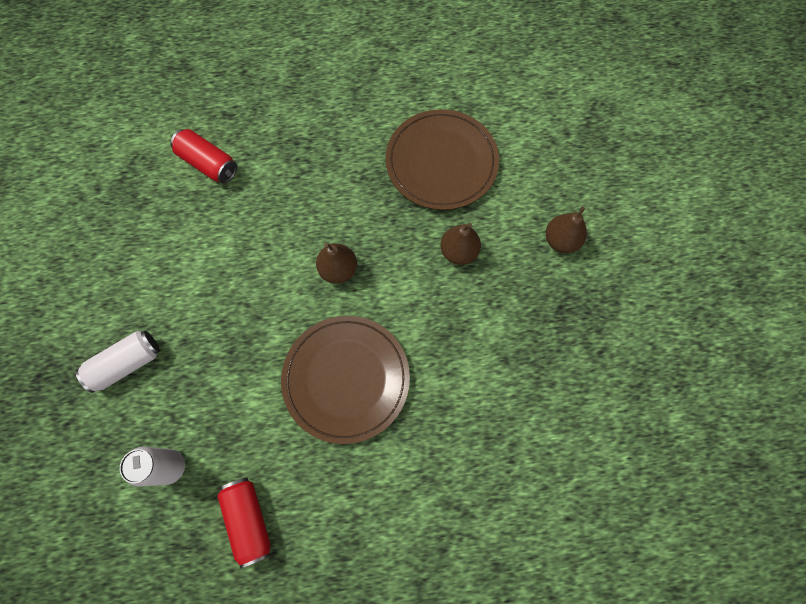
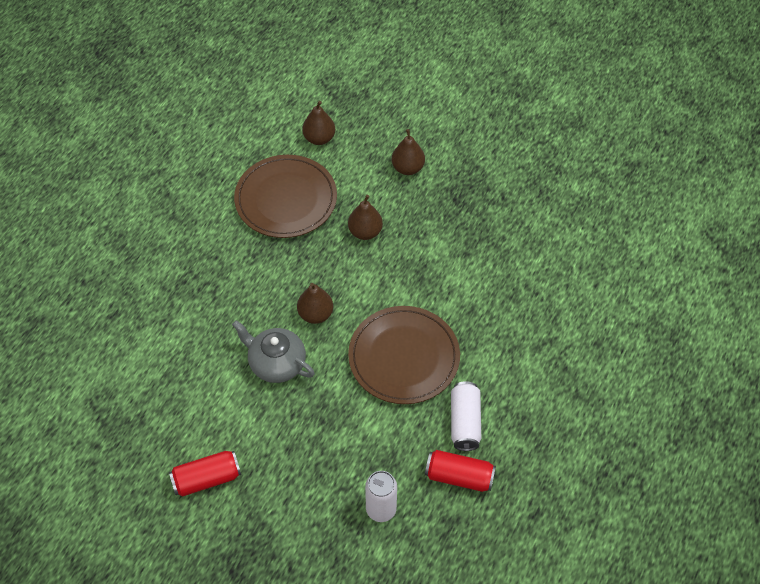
camera: 55 degrees left, 15 degrees down
white can [75,331,160,393] -> white can moved to [451,381,481,451]
red can [171,129,237,184] -> red can moved to [169,451,241,497]
none -> grey teapot [232,320,315,383]
none -> brown pear [302,101,335,145]

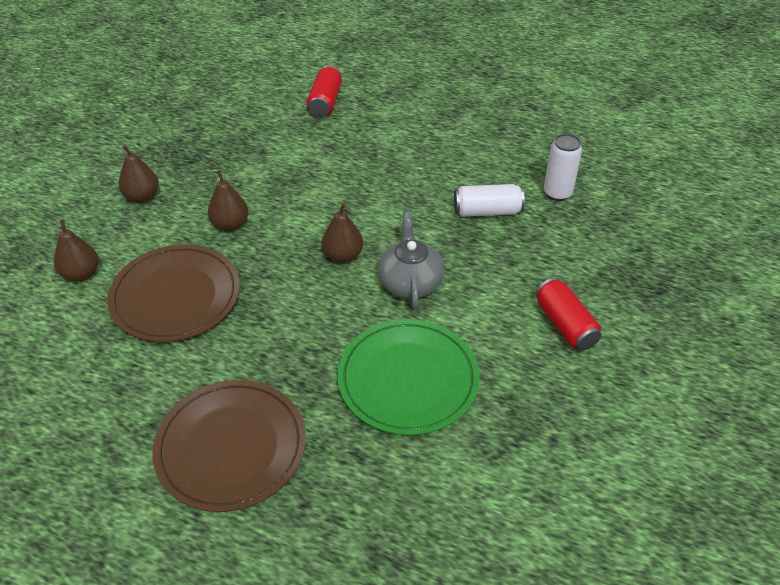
camera: 95 degrees left, 10 degrees down
grey teapot [232,320,315,383] -> grey teapot turned 150 degrees clockwise [378,212,444,309]
brown plate [348,306,460,404] -> brown plate moved to [152,380,306,512]
red can [425,450,496,492] -> red can moved to [307,65,342,117]
white can [451,381,481,451] -> white can moved to [454,184,525,217]
none -> green plate [338,319,480,435]

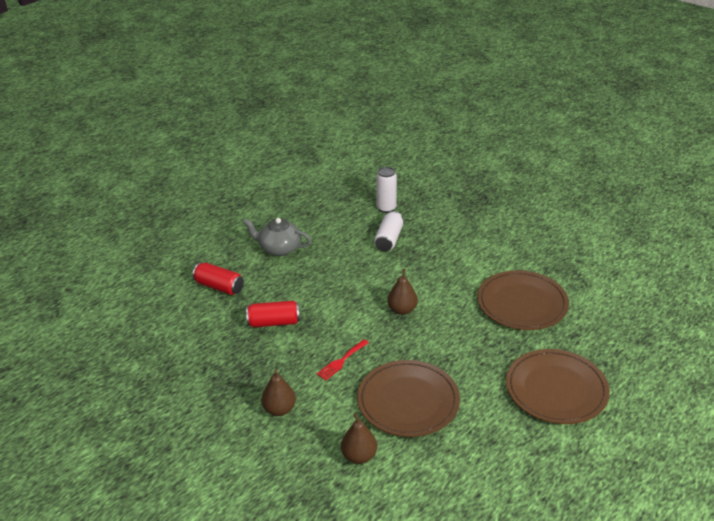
camera: 70 degrees left, 10 degrees down
brown pear [208,170,249,231] -> red fork [317,339,369,381]
green plate [338,319,480,435] -> brown plate [477,270,569,330]
grey teapot [378,212,444,309] -> grey teapot moved to [243,218,311,256]
red can [536,278,601,351] -> red can moved to [246,301,300,327]

